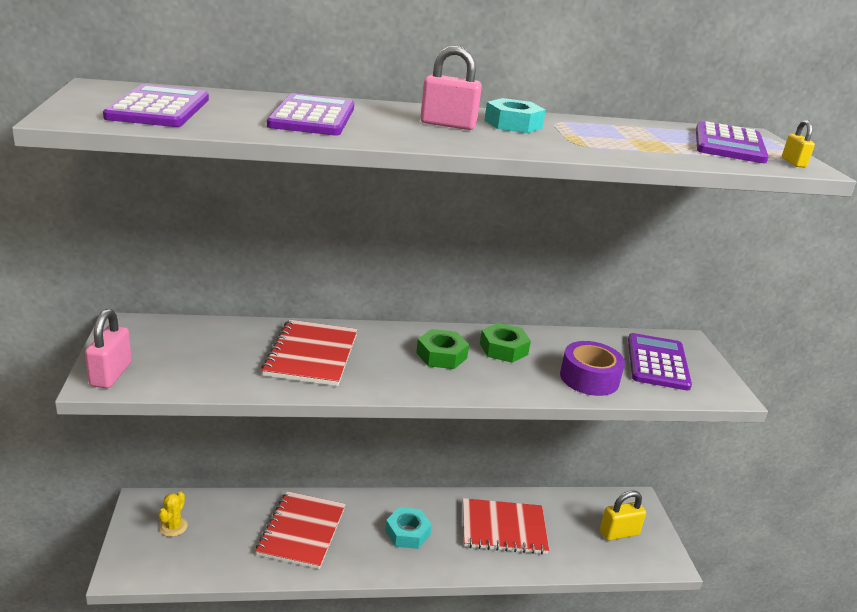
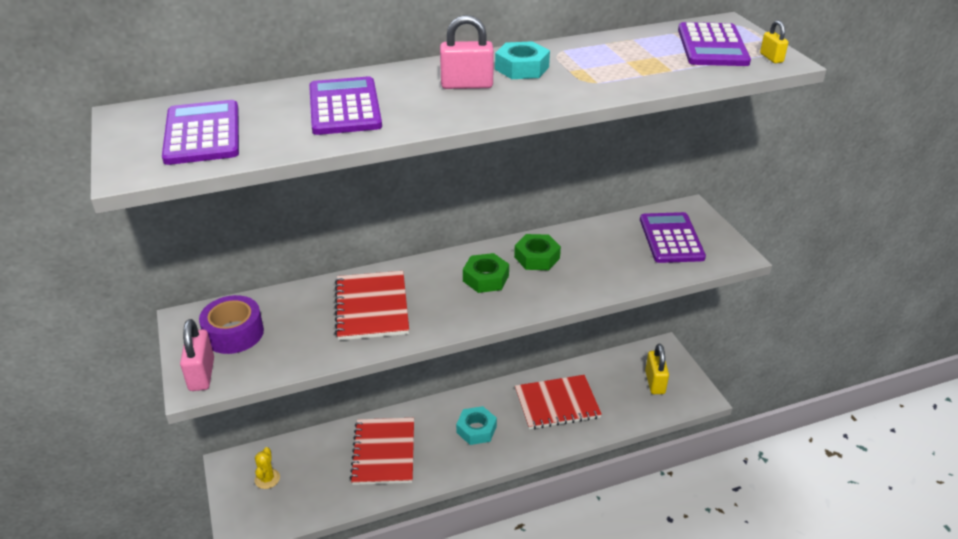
camera: 10 degrees left, 10 degrees up
purple tape [560,341,625,396] -> purple tape moved to [199,295,264,354]
yellow padlock [600,491,646,541] -> yellow padlock turned 60 degrees counterclockwise [645,344,669,394]

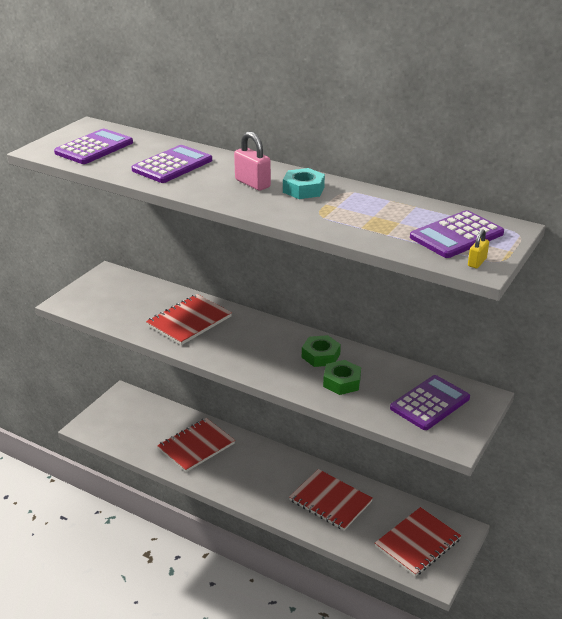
camera: 50 degrees right, 5 degrees down
pink padlock [180,319,214,391] -> none
purple tape [199,295,264,354] -> none
yellow cactus [255,447,280,489] -> none
turquoise nut [456,406,497,445] -> none
green nut [463,253,509,293] -> green nut moved to [323,360,361,395]
yellow padlock [645,344,669,394] -> red notebook [375,507,461,577]

